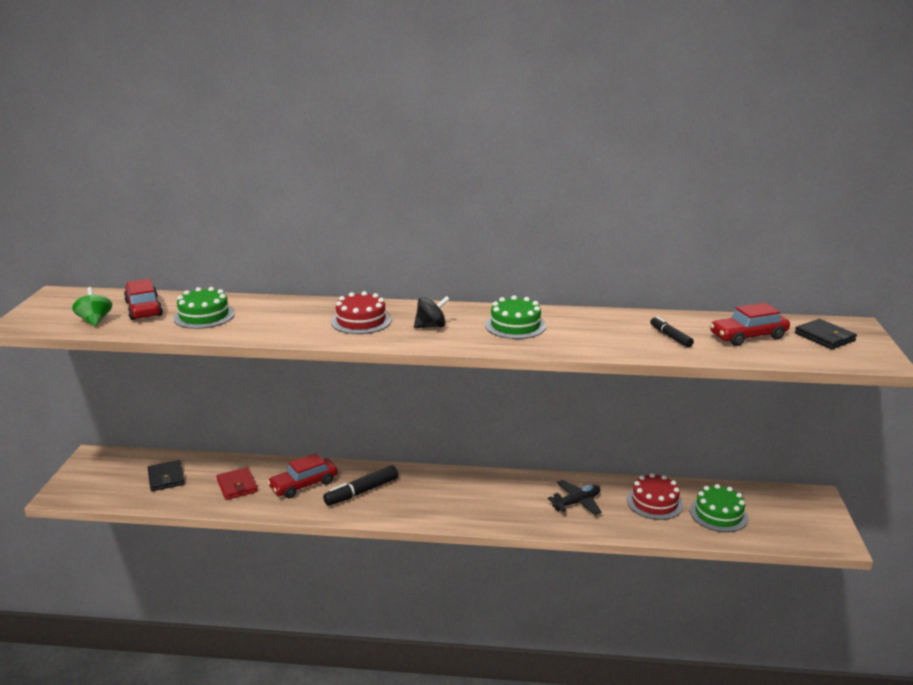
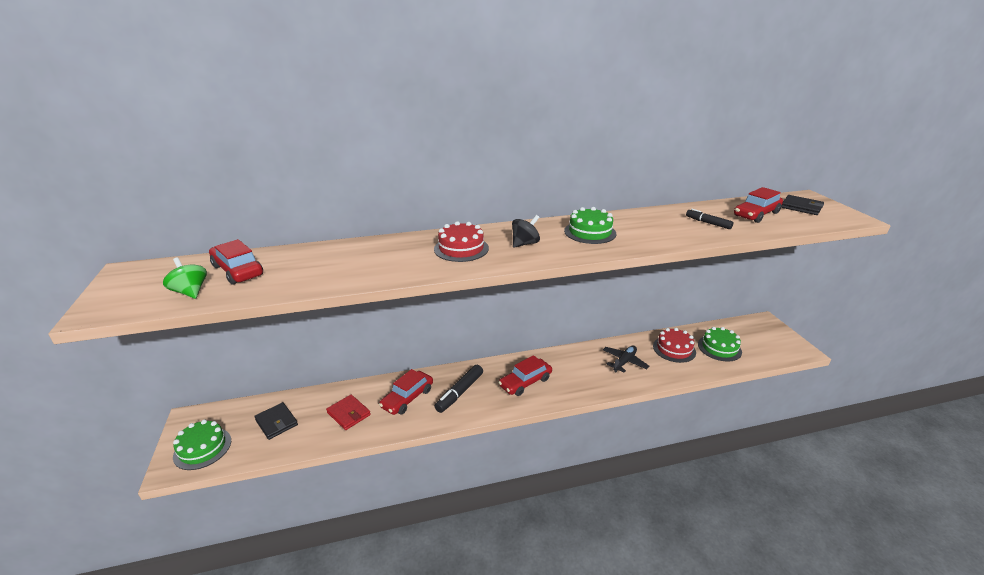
camera: 20 degrees left, 5 degrees up
green cake [173,287,235,329] -> green cake moved to [173,420,231,470]
none -> red car [498,355,552,396]

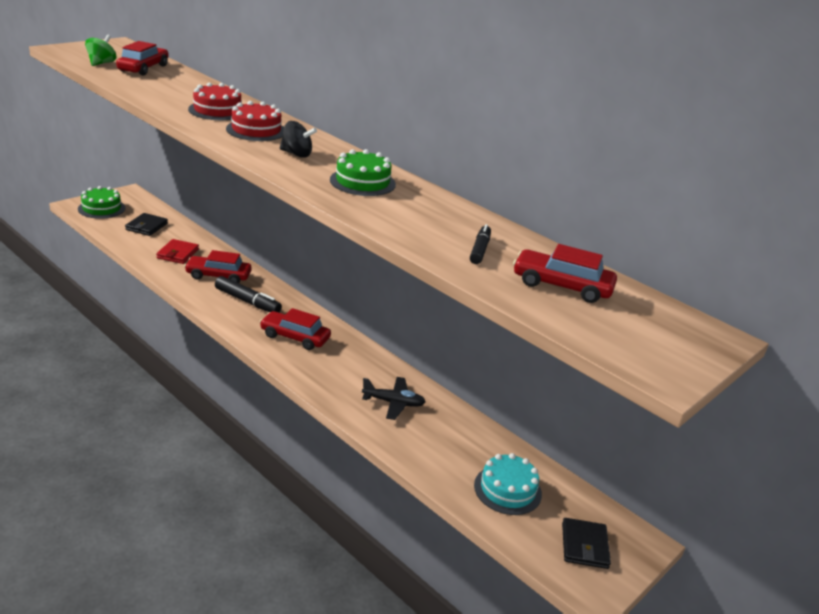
camera: 55 degrees right, 0 degrees up
black marker [434,365,483,413] -> black marker turned 150 degrees counterclockwise [215,276,282,312]
red cake [653,328,696,363] -> red cake moved to [188,83,242,120]
green cake [698,327,742,362] -> turquoise cake [474,453,542,515]
black wallet [781,195,824,215] -> black wallet moved to [562,518,611,569]

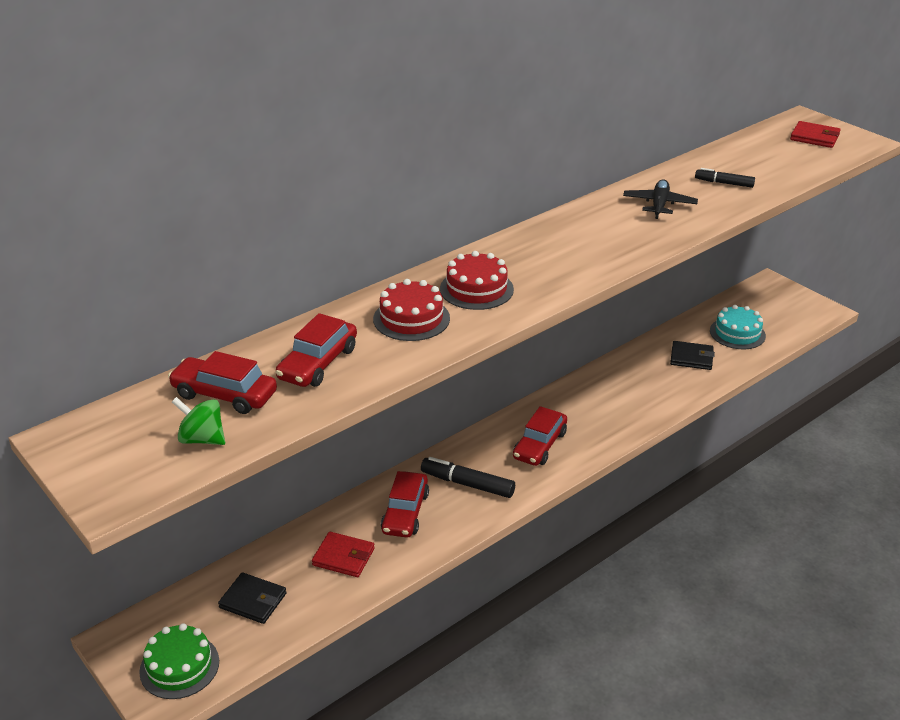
camera: 80 degrees left, 5 degrees up
black marker [215,276,282,312] -> black marker turned 105 degrees counterclockwise [421,457,515,498]
black spinning top [280,121,317,158] -> none
green cake [330,149,396,196] -> none
black plane [362,377,426,420] -> black plane moved to [623,179,698,219]
red car [513,244,617,303] -> red car moved to [276,313,357,387]
black wallet [562,518,611,569] -> black wallet moved to [670,341,715,370]
none -> red wallet [790,121,841,148]

